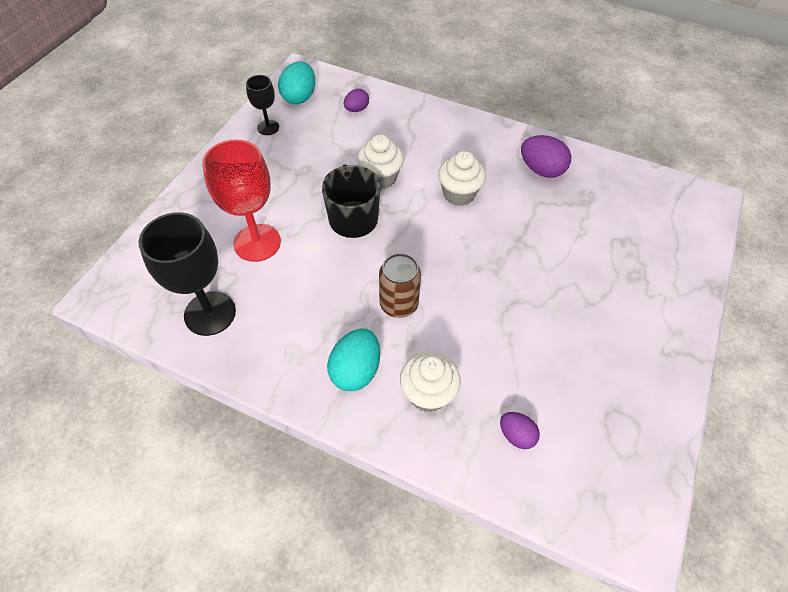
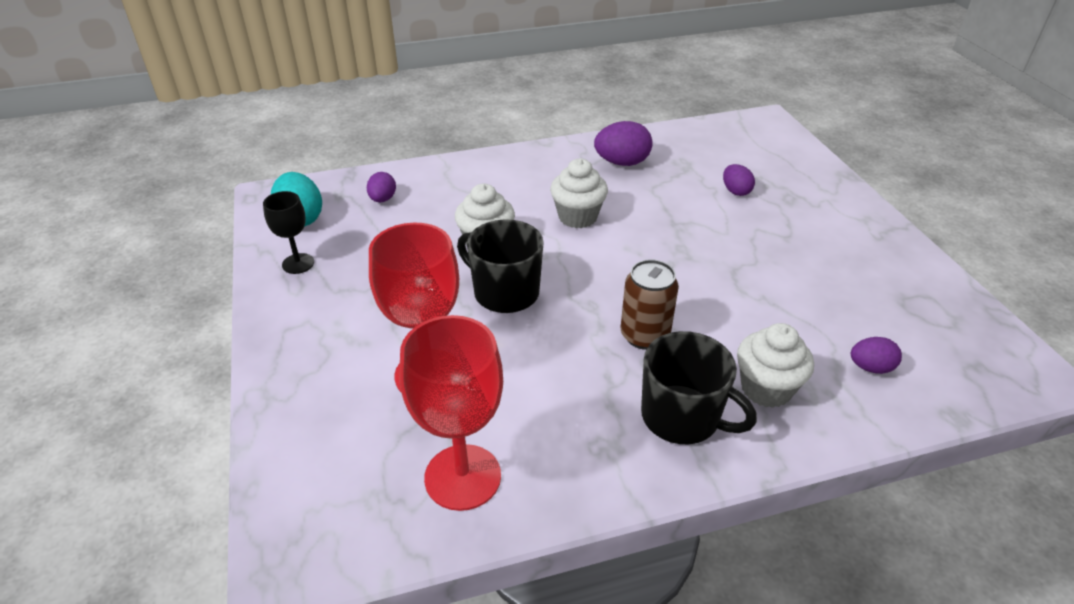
camera: 40 degrees left, 15 degrees down
black goblet [139,212,236,336] -> red goblet [399,315,503,511]
turquoise egg [327,329,380,391] -> black mug [641,331,757,444]
none -> purple egg [723,164,755,196]

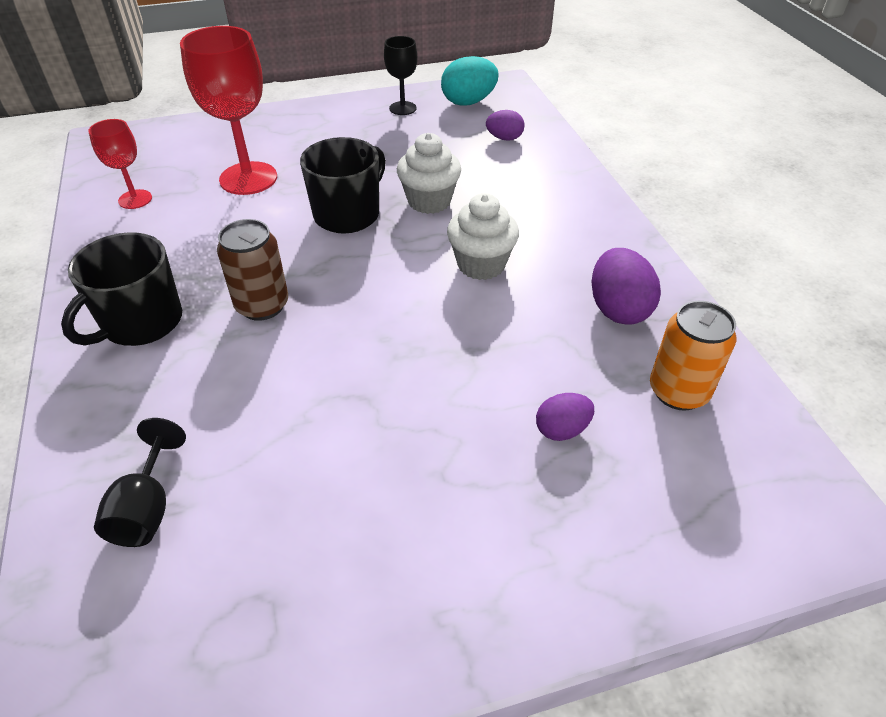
camera: 90 degrees right, 5 degrees up
red goblet [399,315,503,511] -> red goblet [89,119,152,209], size x0.55
white cupcake [737,323,814,408] -> none
purple egg [851,337,902,374] -> black goblet [94,418,186,547]
none -> orange can [650,301,736,411]

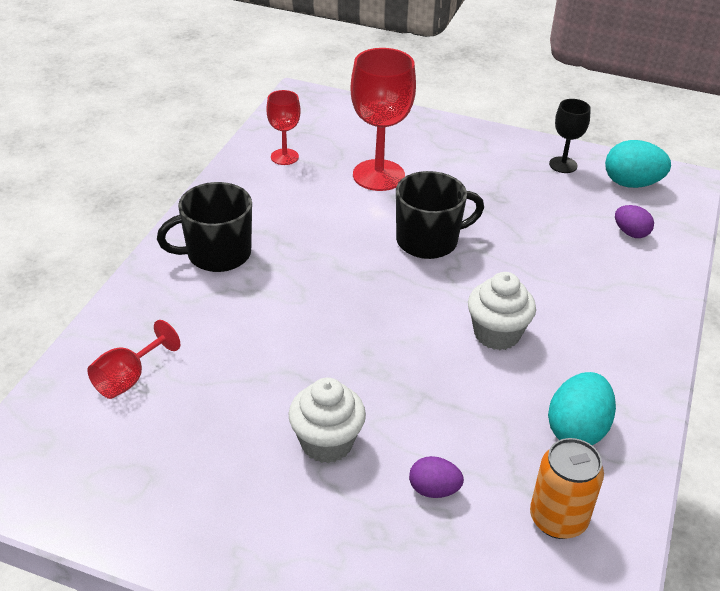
camera: 35 degrees right, 5 degrees down
black goblet [94,418,186,547] -> red goblet [87,320,180,399]
brown can [217,219,288,321] -> none
white cupcake [397,133,461,214] -> white cupcake moved to [288,378,366,463]
purple egg [592,248,661,325] -> turquoise egg [548,372,616,445]

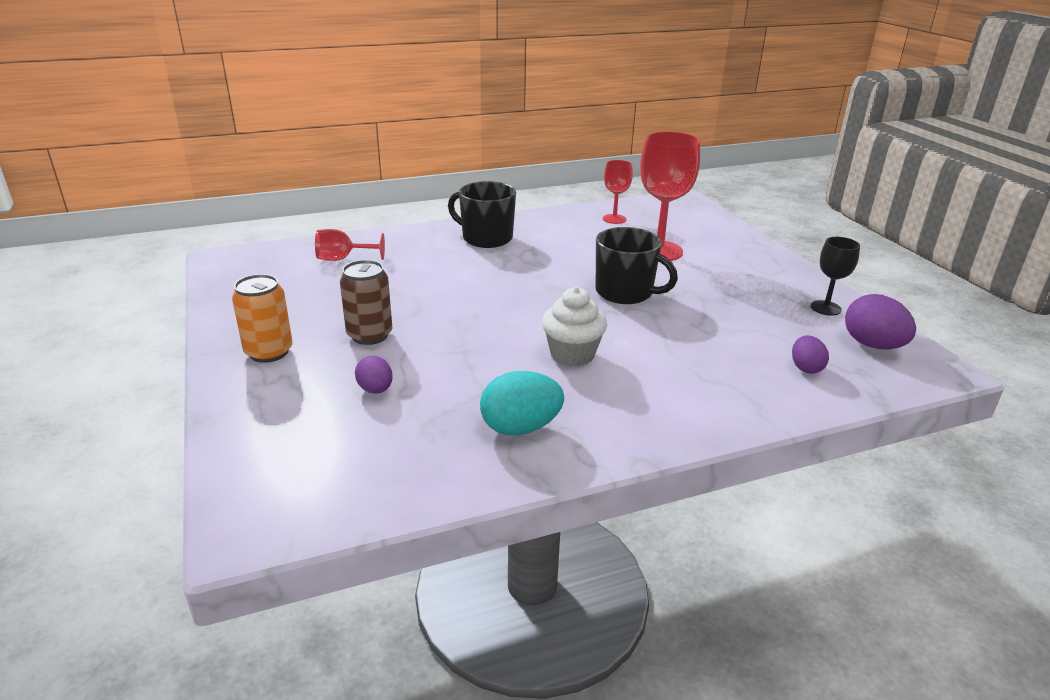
camera: 50 degrees right, 10 degrees down
white cupcake [288,378,366,463] -> brown can [340,260,392,345]
orange can [530,438,604,539] -> orange can moved to [232,274,293,363]
turquoise egg [605,140,671,188] -> purple egg [845,294,916,349]

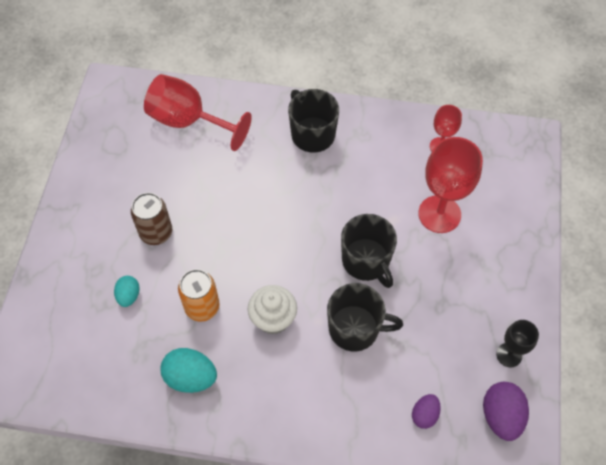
camera: 30 degrees right, 30 degrees up
orange can [232,274,293,363] -> orange can moved to [178,269,220,322]
red goblet [315,229,385,261] -> red goblet [144,74,252,151], size x1.83
purple egg [355,356,393,394] -> turquoise egg [114,276,140,307]
none -> black mug [327,283,403,351]

